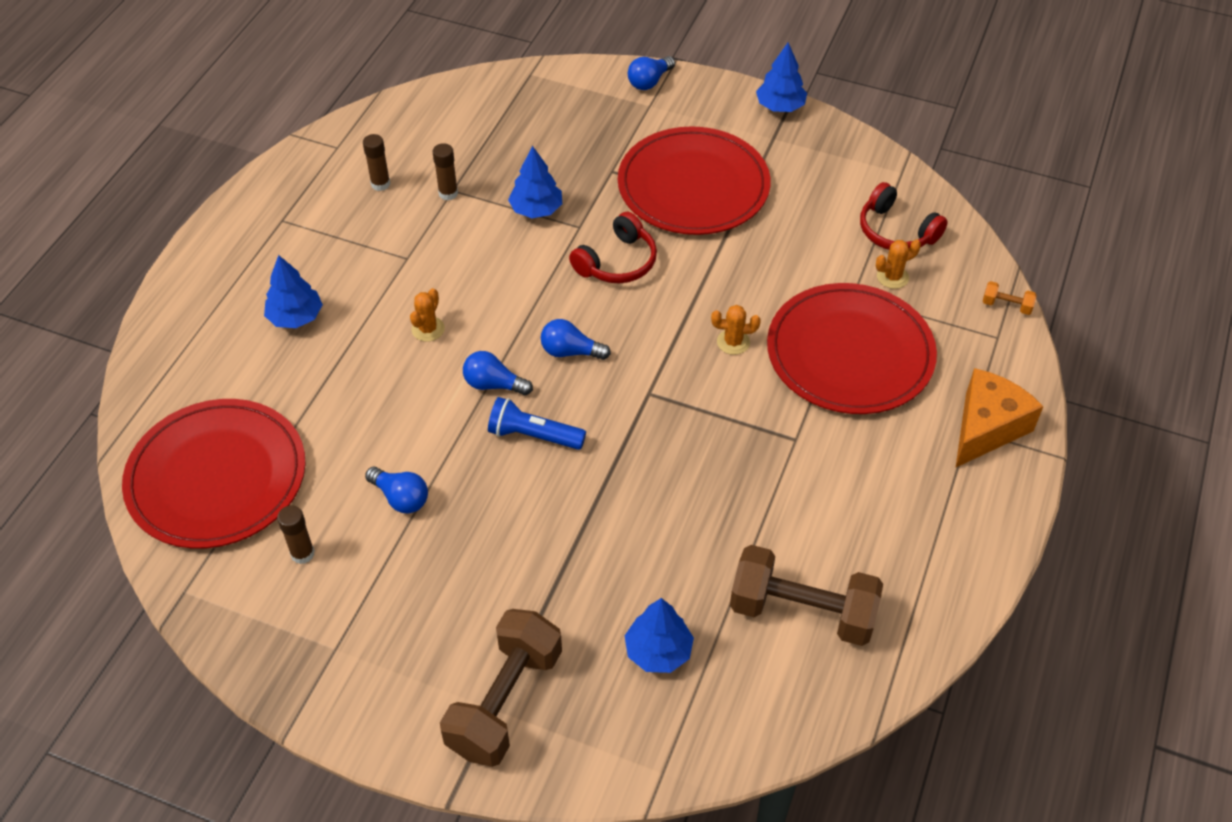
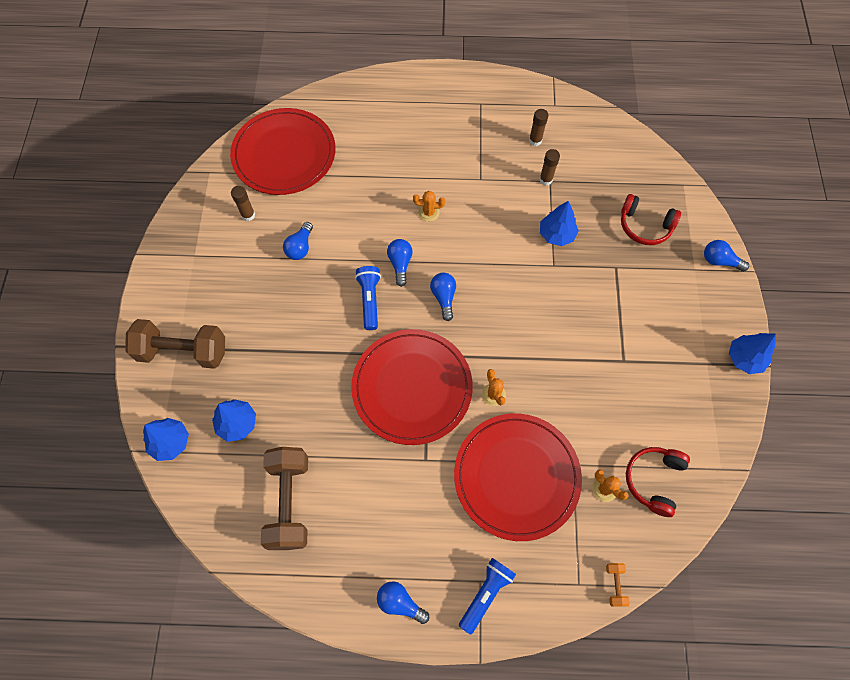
camera: 70 degrees right, 15 degrees up
blue tree [264,255,323,328] -> blue tree moved to [143,418,189,461]
red headphones [569,212,657,283] -> red headphones moved to [621,194,681,245]
red plate [618,126,770,235] -> red plate moved to [351,329,473,445]
orange cheese [956,368,1044,467] -> blue flashlight [459,558,516,635]
none -> blue light bulb [377,581,429,624]

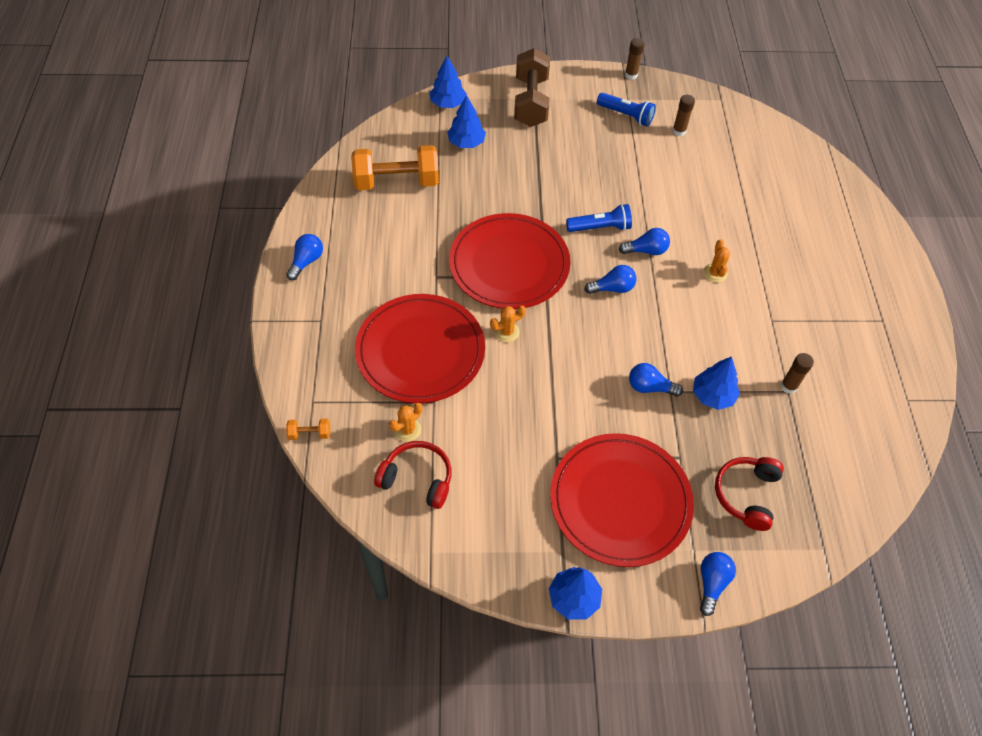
camera: 85 degrees right, 10 degrees down
red plate [230,108,335,195] -> red plate moved to [550,433,694,567]
brown dumbbell [261,447,308,550] -> orange dumbbell [351,145,439,190]
blue light bulb [283,222,313,260] -> blue light bulb moved to [629,363,683,397]
blue flashlight [459,558,516,635] -> blue flashlight moved to [597,93,656,126]
brown glue stick [529,109,549,146] -> brown glue stick moved to [625,38,644,80]

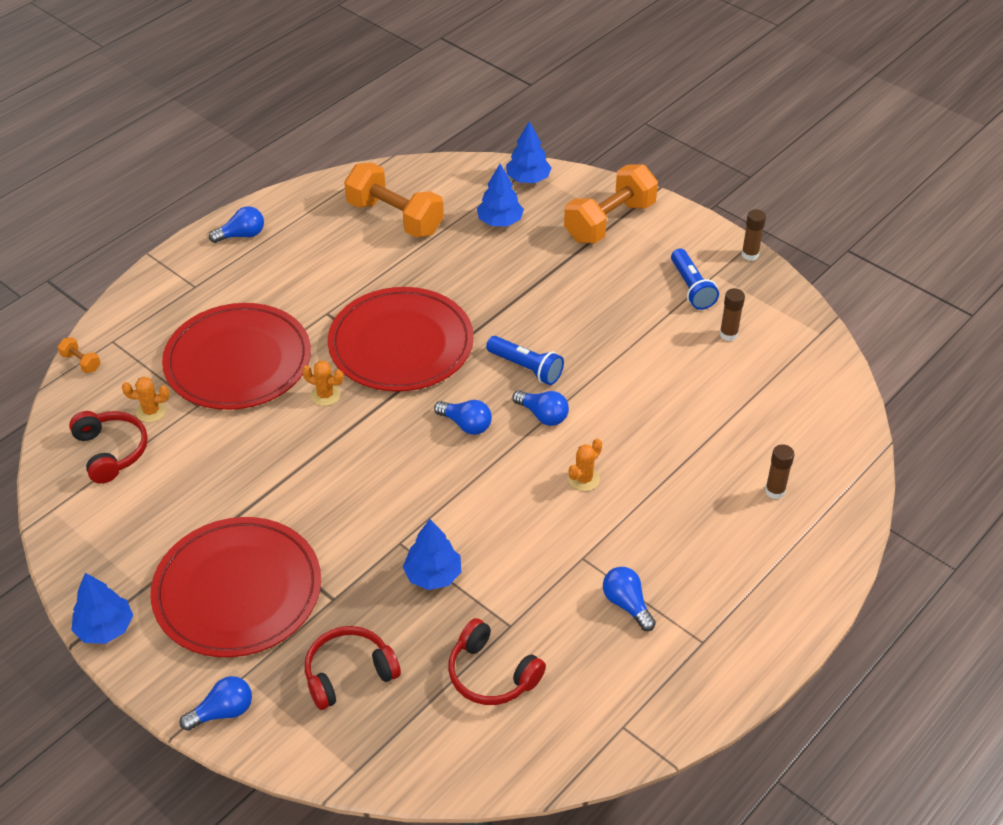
camera: 45 degrees right, 10 degrees down
brown dumbbell [514,48,550,127] -> orange dumbbell [564,164,658,243]
blue light bulb [629,363,683,397] -> blue light bulb moved to [603,567,656,631]
brown glue stick [781,353,814,394] -> brown glue stick moved to [765,444,794,499]
none -> red headphones [448,618,546,705]

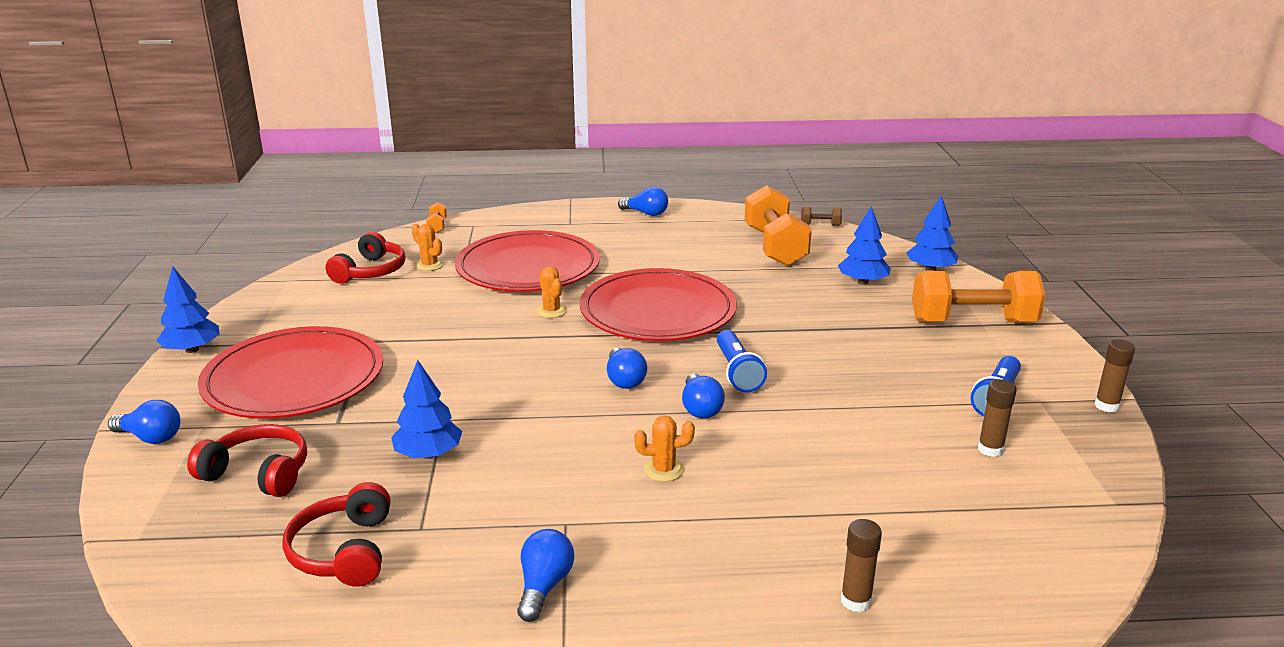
camera: 45 degrees right, 20 degrees down
none -> brown dumbbell [801,207,842,226]

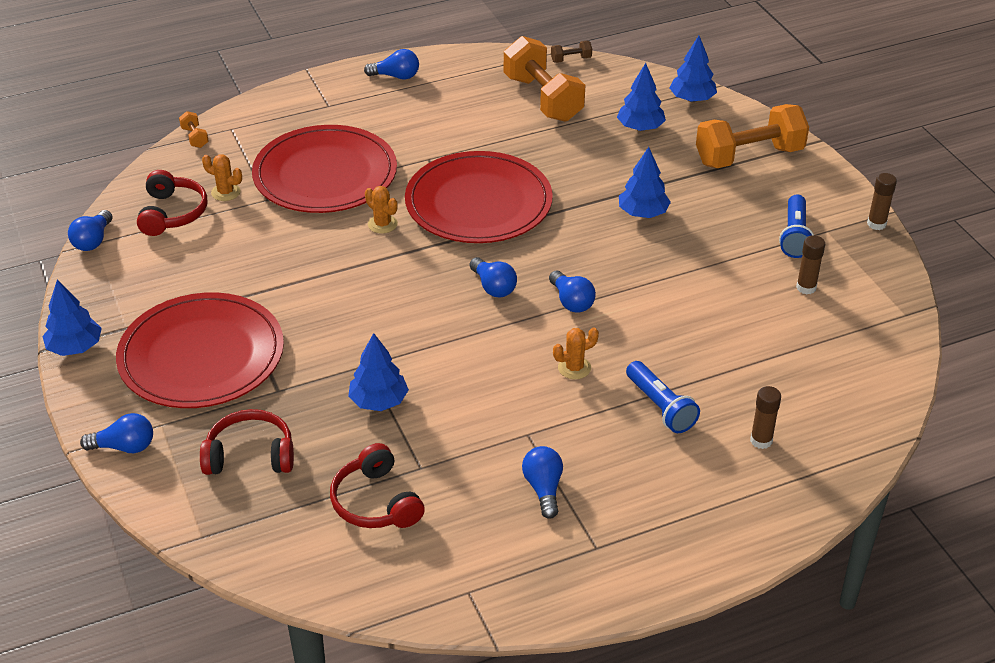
camera: 20 degrees left, 15 degrees up
blue flashlight [717,330,767,393] -> blue flashlight moved to [626,361,700,433]
none -> blue light bulb [68,210,112,251]
none -> blue tree [619,147,671,218]

